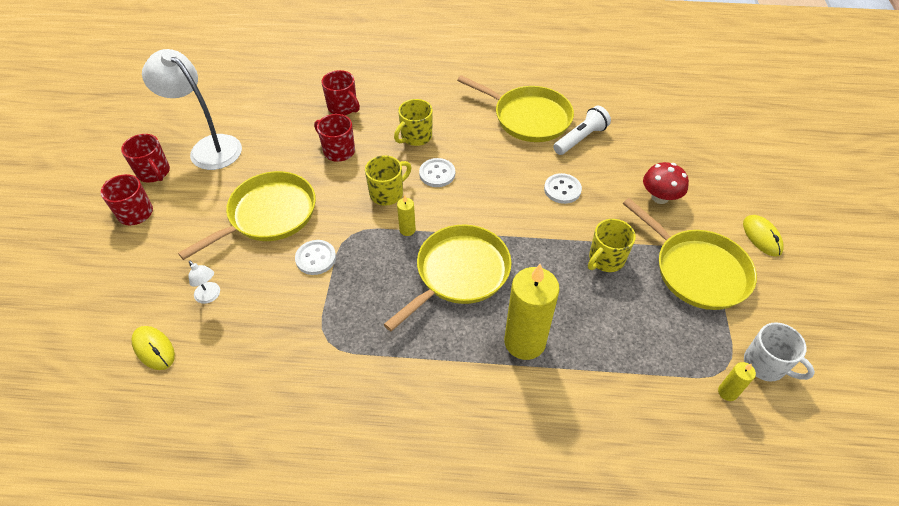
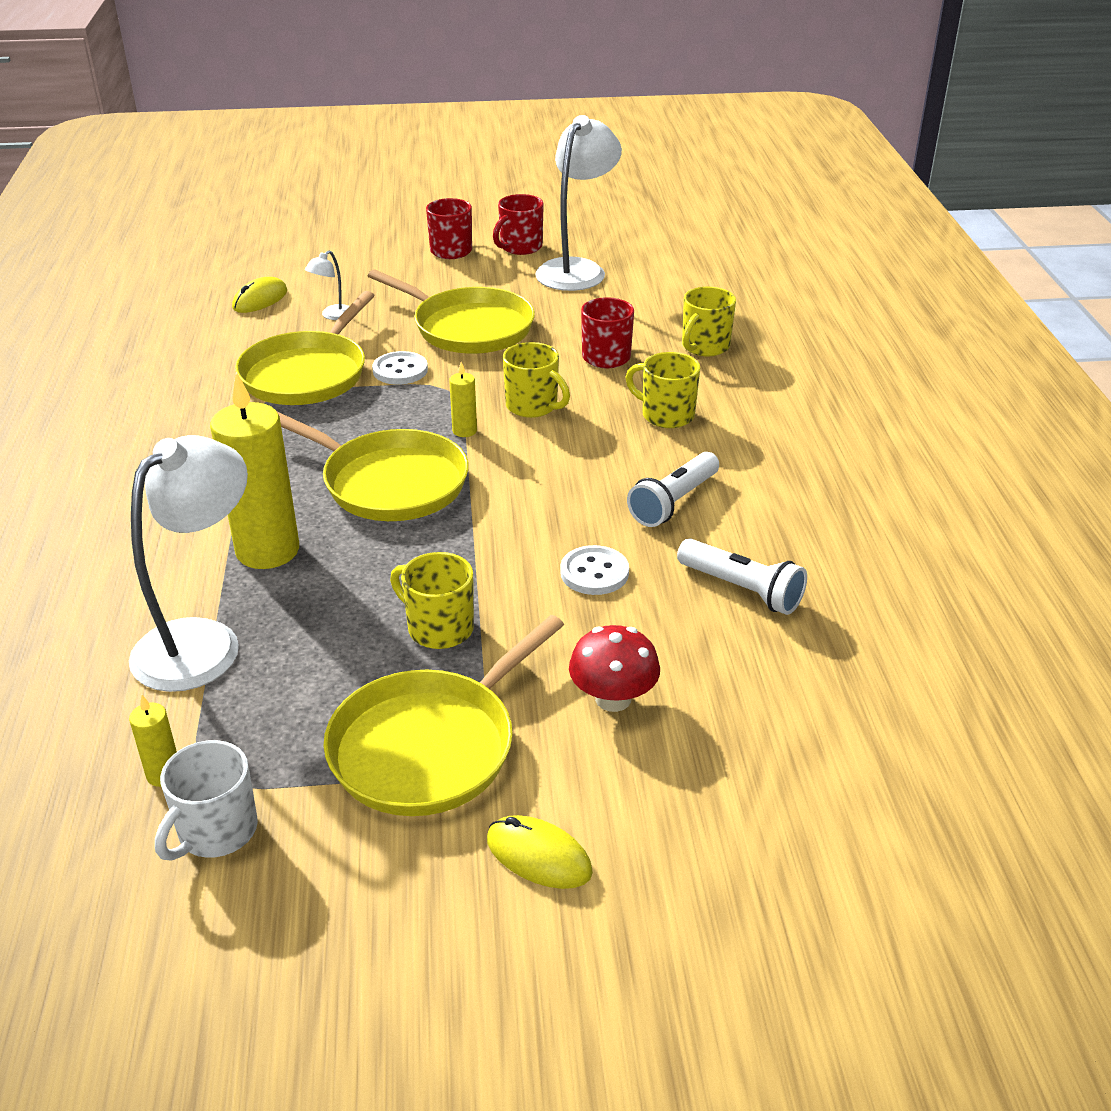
camera: 80 degrees right, 15 degrees down
red mug [321,70,360,115] -> yellow mug [682,287,736,356]
white button [419,158,455,187] -> none
yellow pan [457,75,574,142] -> yellow pan moved to [235,291,375,405]
yellow mouse [743,215,784,257] -> yellow mouse turned 60 degrees clockwise [487,815,593,889]
none -> white lamp [129,435,248,692]
none -> white flashlight [627,452,719,527]

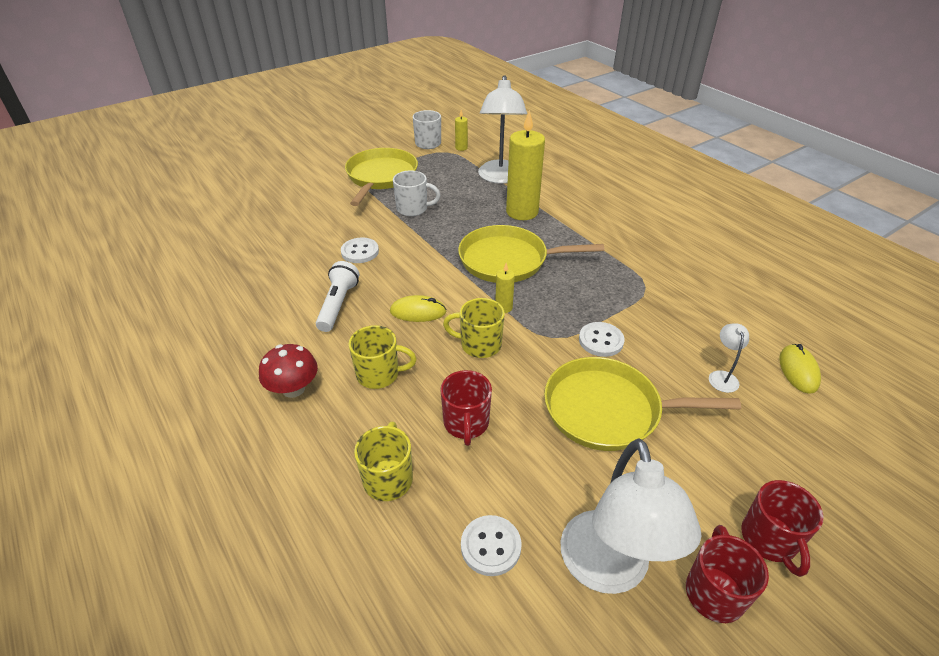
camera: 150 degrees right, 5 degrees up
yellow pan [235,291,375,405] -> none
yellow mug [390,552,474,649] -> white mug [393,170,440,216]
yellow mouse [487,815,593,889] -> yellow mouse moved to [390,295,447,322]
red mushroom [569,625,660,712] -> red mushroom moved to [259,344,318,398]
white flashlight [677,539,807,615] -> none
none -> white button [461,515,521,576]

